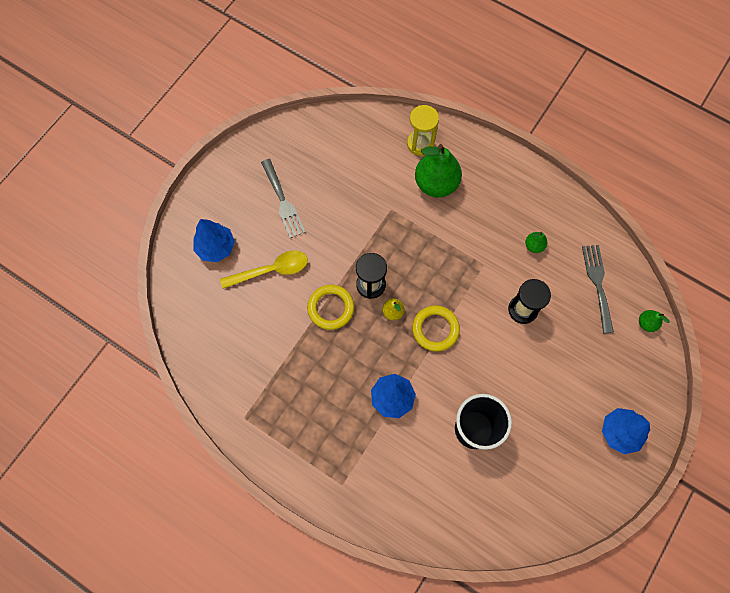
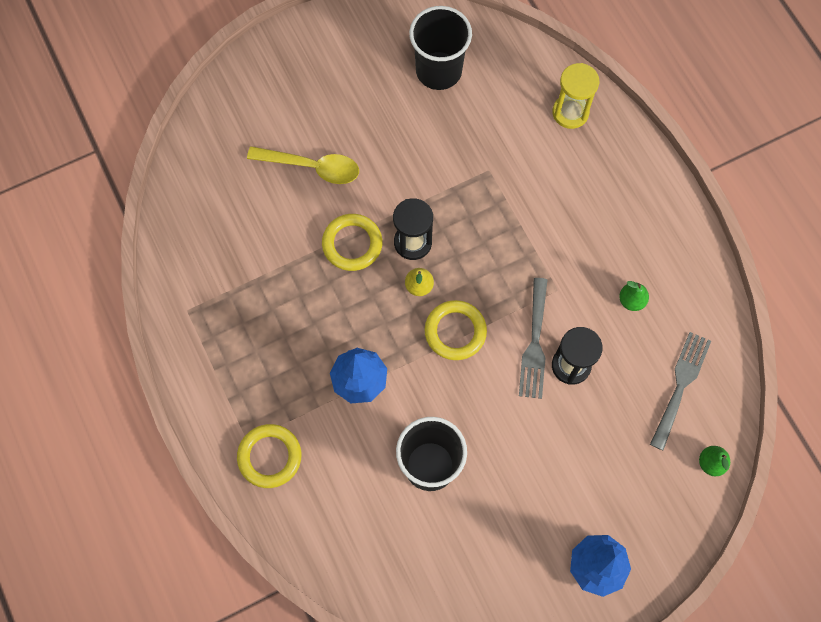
camera: 30 degrees right, 0 degrees up
blue tree [193,219,235,262] -> none
grey fork [261,159,305,238] -> grey fork moved to [519,278,547,399]
green pear [415,144,462,198] -> none
none -> yellow ring [237,424,301,488]
none -> black cup [409,6,472,90]

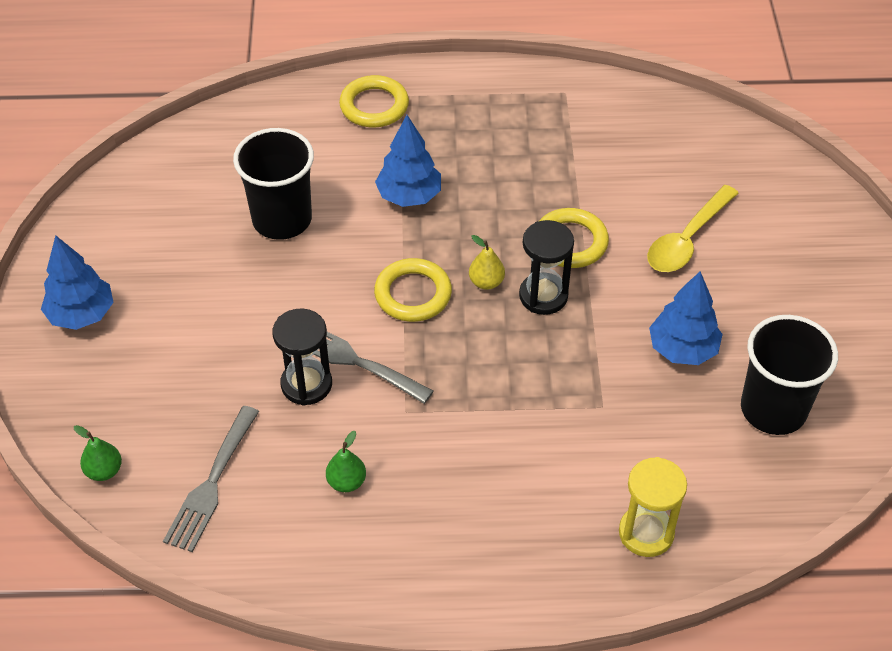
camera: 115 degrees right, 20 degrees down
grey fork [650,332,711,450] -> grey fork turned 60 degrees clockwise [163,406,259,552]
none -> blue tree [649,271,723,365]

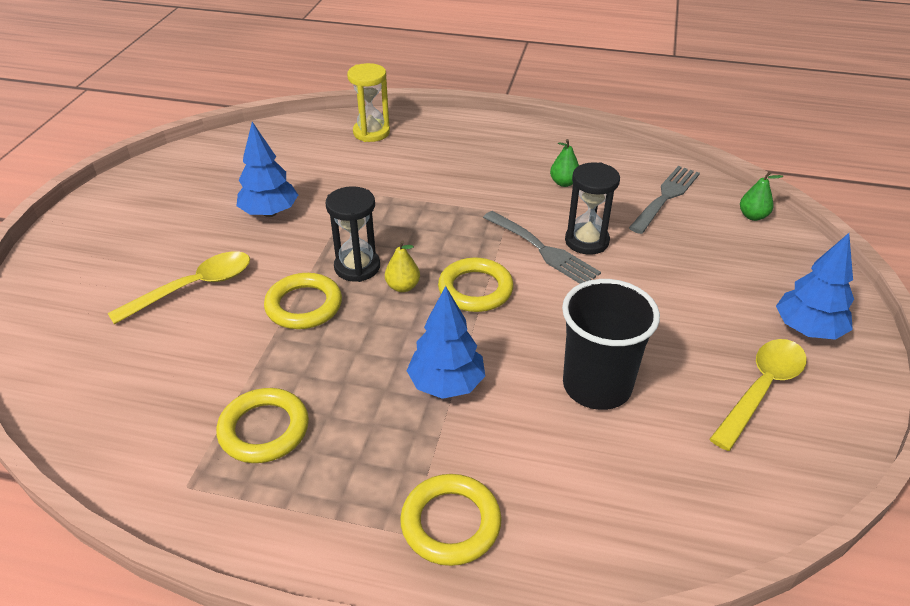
camera: 165 degrees left, 10 degrees down
black cup [741,315,838,435] -> none
none -> yellow ring [216,388,309,463]
none -> yellow spoon [710,339,807,451]

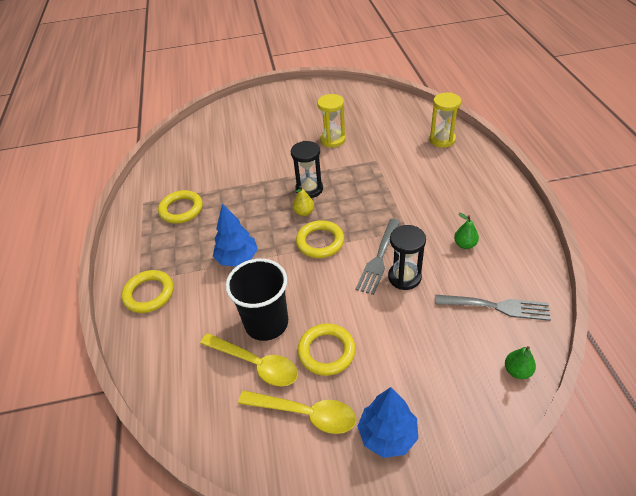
camera: 70 degrees right, 5 degrees up
yellow spoon [107,251,250,325] -> yellow spoon moved to [200,333,298,386]
blue tree [237,122,298,217] -> yellow hourglass [317,94,345,148]
yellow ring [264,273,342,329] -> yellow ring moved to [297,323,356,376]

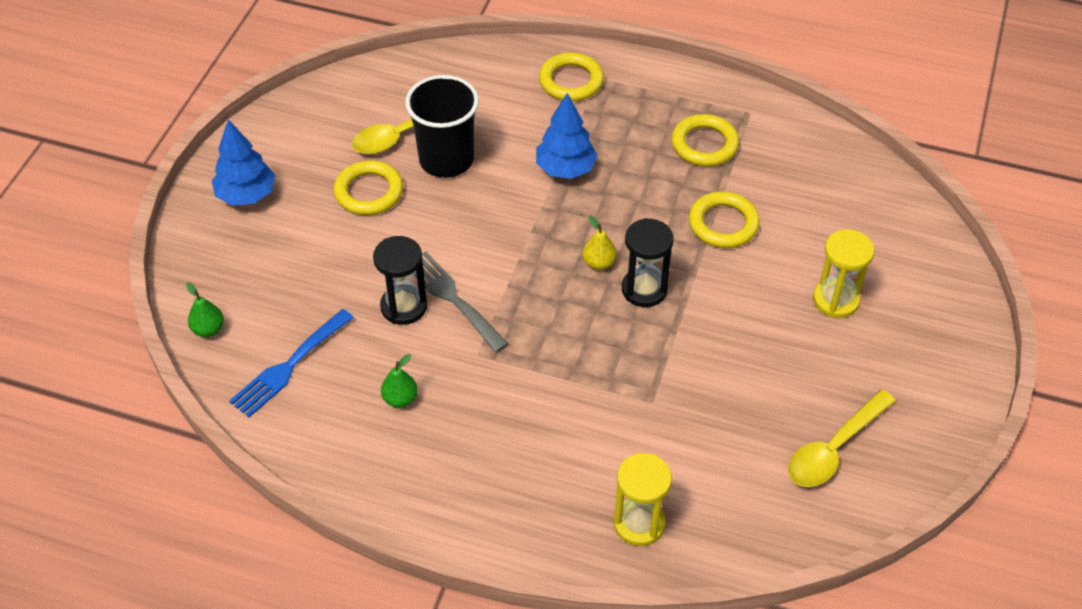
camera: 115 degrees right, 5 degrees up
yellow spoon [238,390,356,434] -> yellow spoon moved to [788,389,896,487]
yellow ring [296,220,344,258] -> yellow ring moved to [689,192,760,248]
yellow hourglass [317,94,345,148] -> yellow hourglass moved to [813,229,874,318]
grey fork [435,295,551,321] -> blue fork [229,309,354,417]

